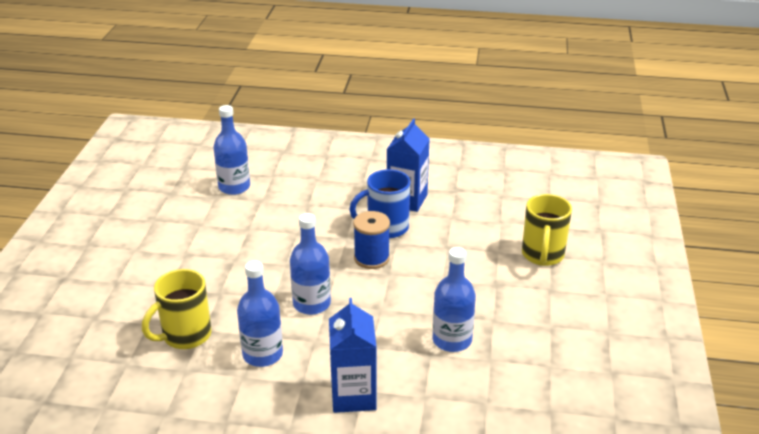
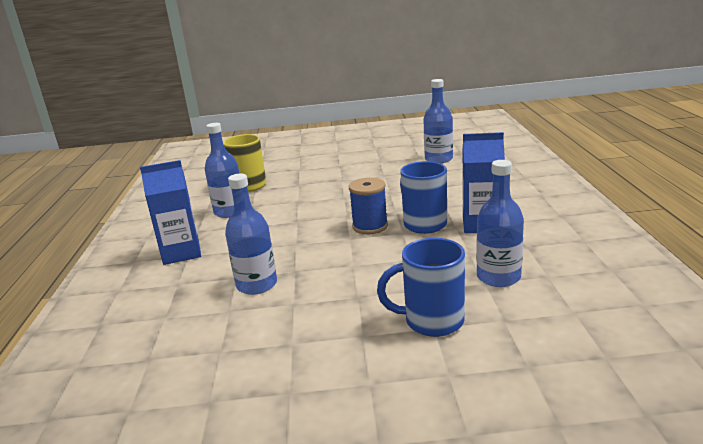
camera: 80 degrees right, 10 degrees down
blue bottle [290,213,331,315] -> blue bottle moved to [476,160,524,287]
yellow mug [522,194,572,266] -> blue mug [377,238,465,337]

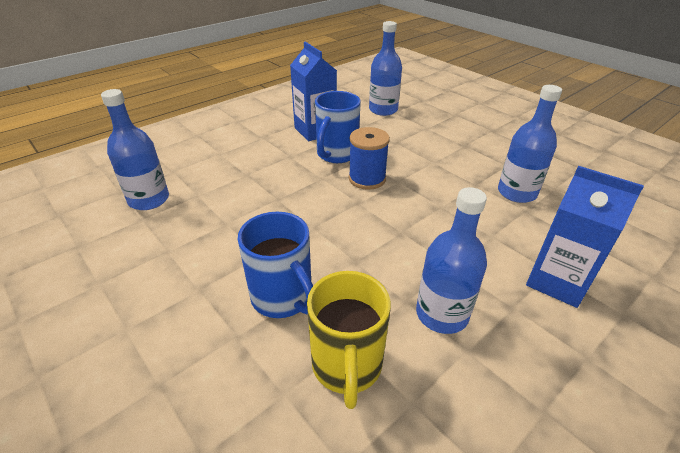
camera: 130 degrees left, 15 degrees up
blue mug [377,238,465,337] -> blue mug moved to [238,212,313,318]

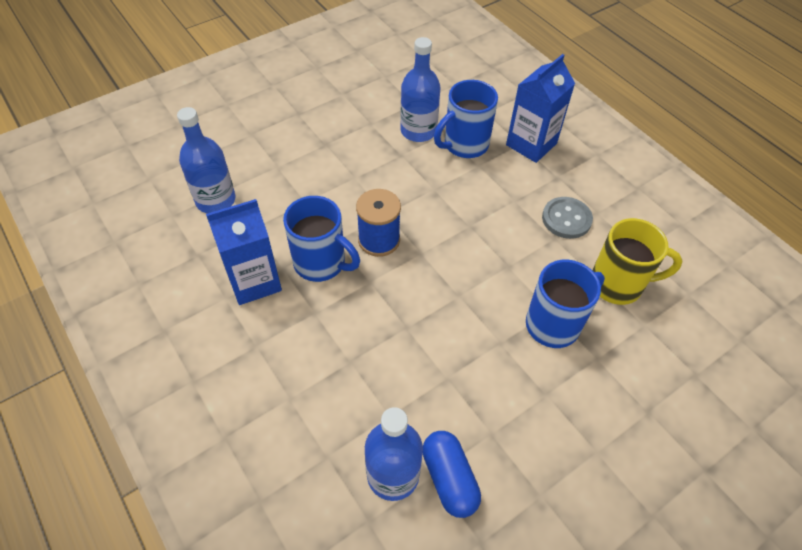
camera: 85 degrees left, 15 degrees up
blue bottle [416,187,487,334] -> grey button [542,197,593,239]
none -> blue capsule [423,431,481,518]
none -> blue mug [434,80,498,158]

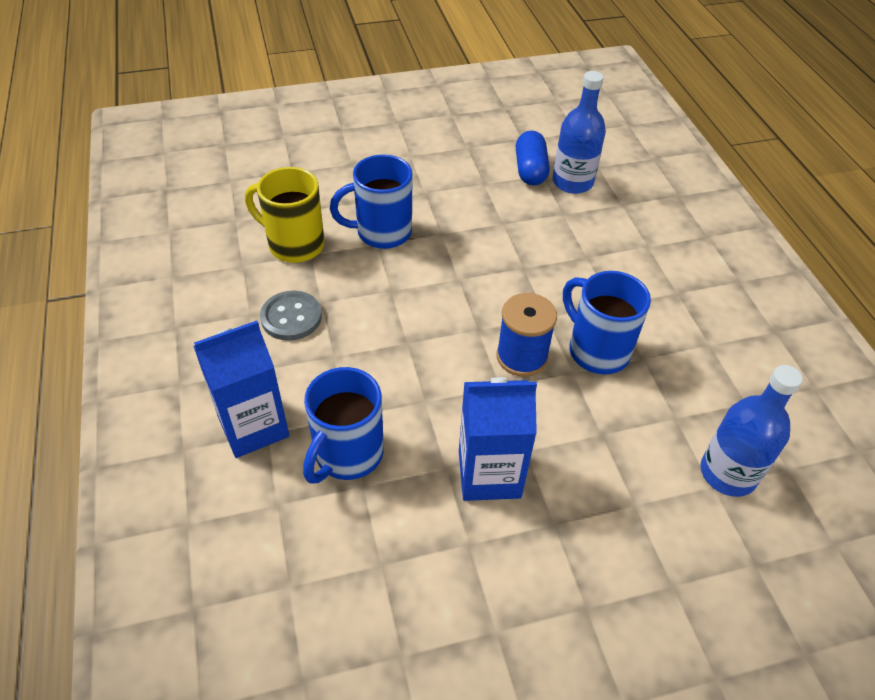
camera: 160 degrees left, 5 degrees down
blue carton [206,199,282,305] -> blue carton moved to [459,377,537,501]
blue bottle [400,37,441,142] -> none
blue mug [434,80,498,158] -> blue mug turned 135 degrees clockwise [303,367,384,483]

